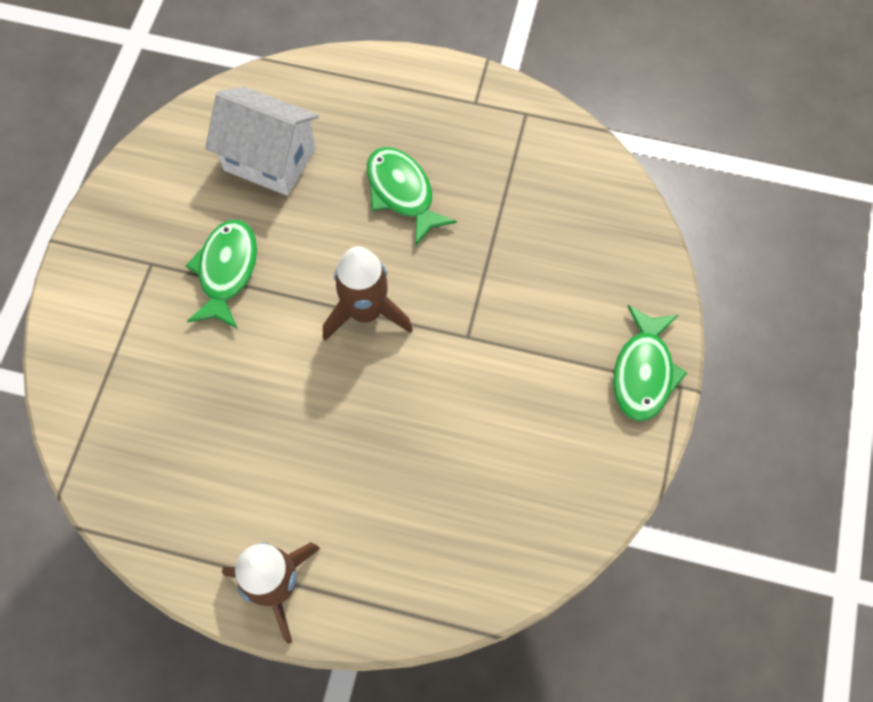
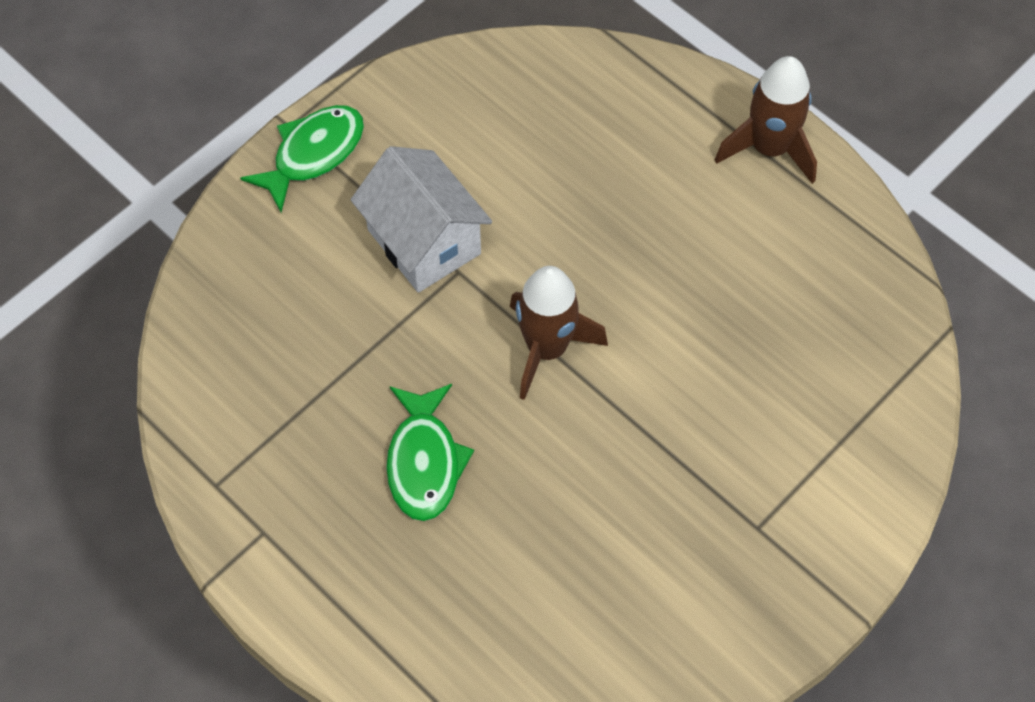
camera: 150 degrees left, 5 degrees down
green fish [185,219,257,329] -> none
white house [205,87,319,196] -> white house moved to [351,146,492,293]

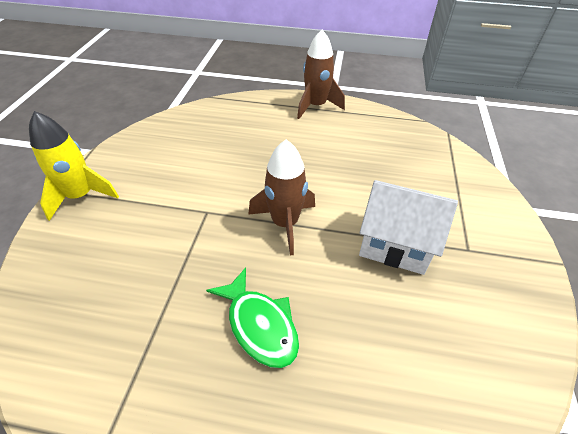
camera: 35 degrees left, 15 degrees down
green fish [240,105,364,213] -> yellow rocket [29,111,119,221]
white house [351,146,492,293] -> white house moved to [359,180,458,275]

